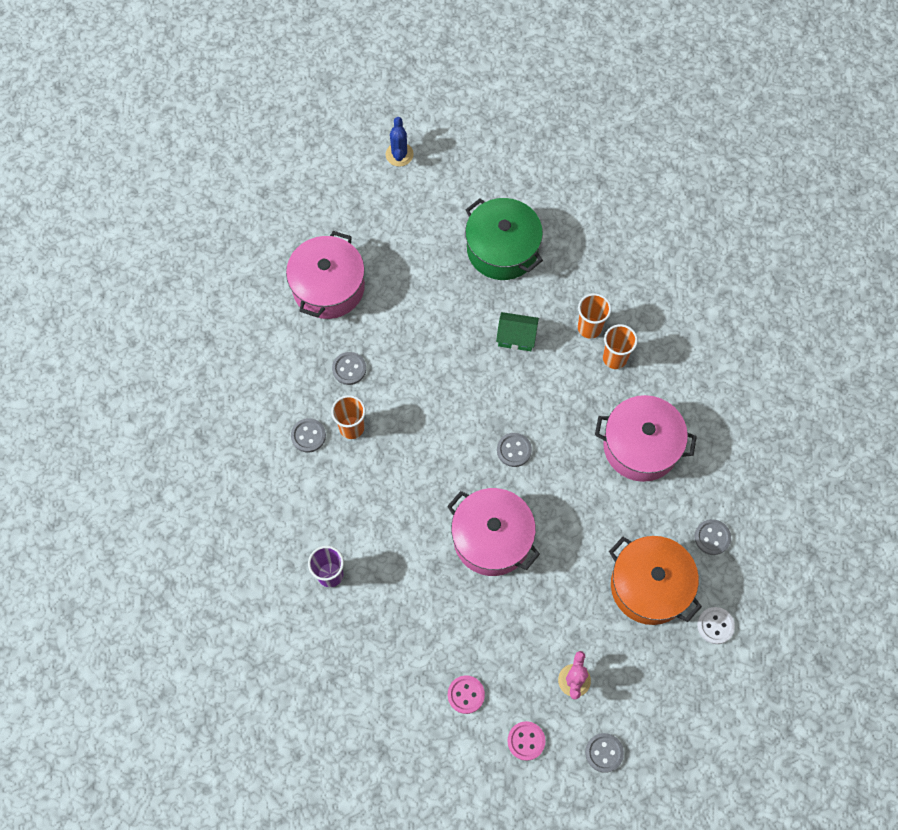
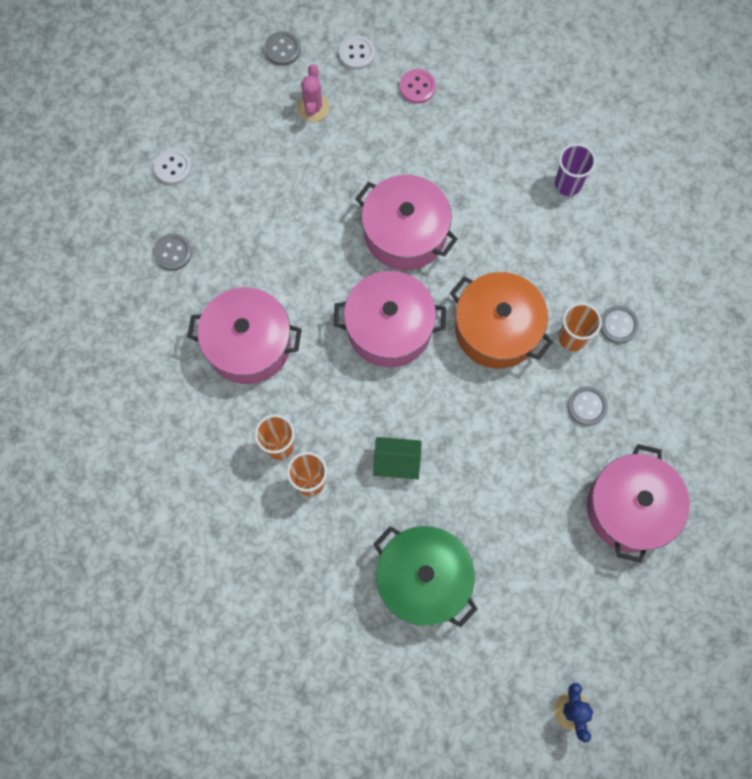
camera: 175 degrees right, 5 degrees up
grey button [497,433,532,467] -> pink pot [334,271,446,367]
pink button [507,721,545,761] -> white button [339,35,375,70]
orange pot [609,536,702,625] -> orange pot moved to [450,272,553,369]

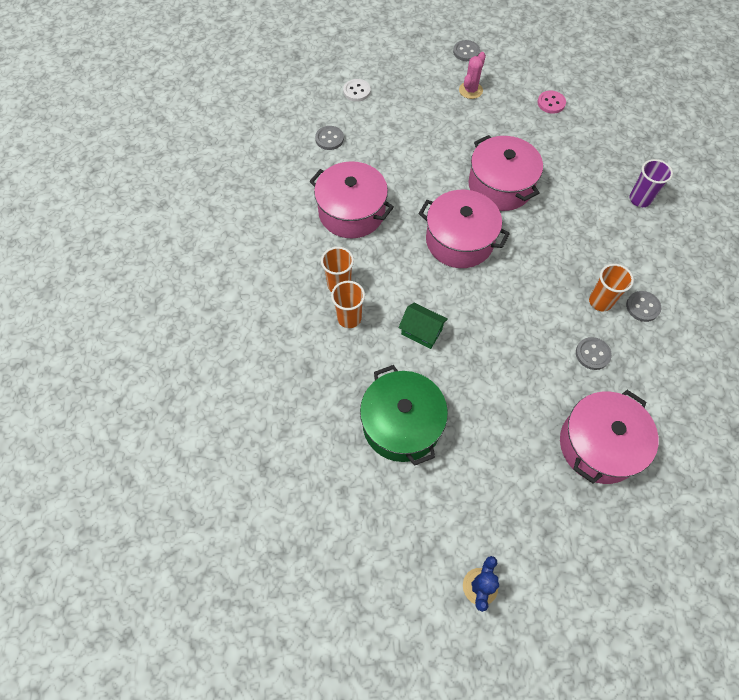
camera: 25 degrees right, 10 degrees down
white button [339,35,375,70] -> none
orange pot [450,272,553,369] -> none

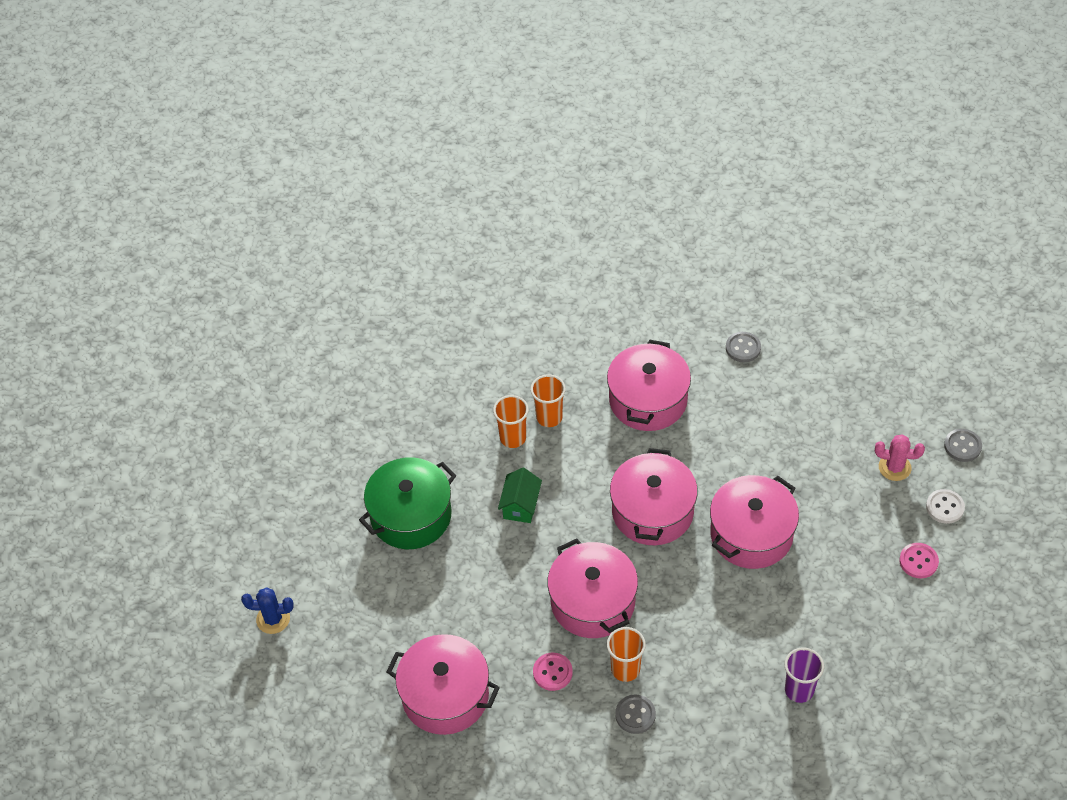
camera: 75 degrees right, 10 degrees down
white button [343,79,371,102] -> white button moved to [926,489,965,524]
grey button [576,337,612,370] -> pink button [533,653,573,691]
none -> pink pot [547,538,638,638]

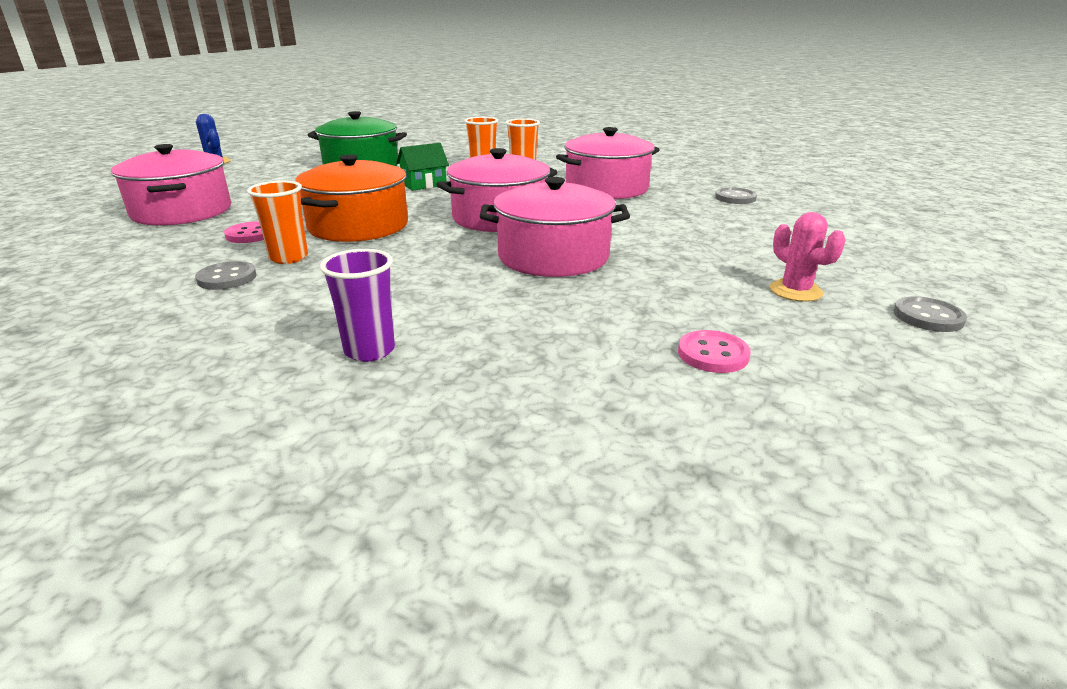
camera: 45 degrees right, 25 degrees down
pink pot [547,538,638,638] -> orange pot [295,154,408,242]
white button [926,489,965,524] -> none

